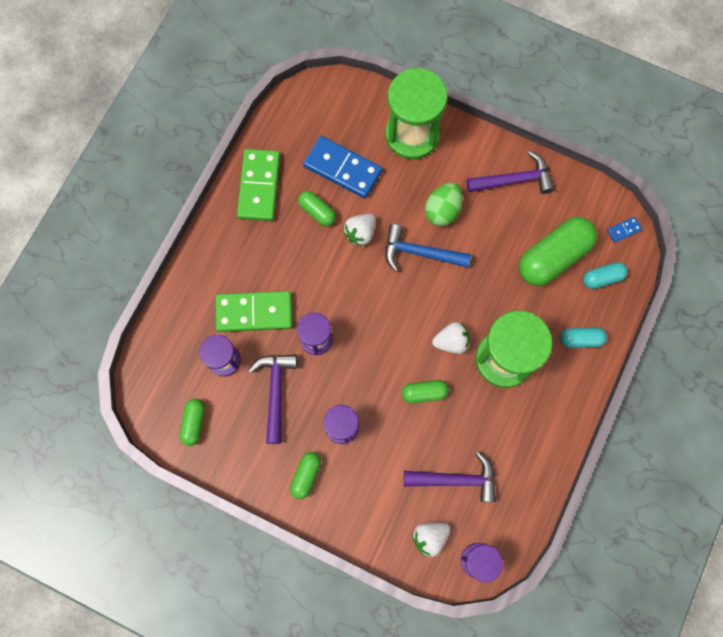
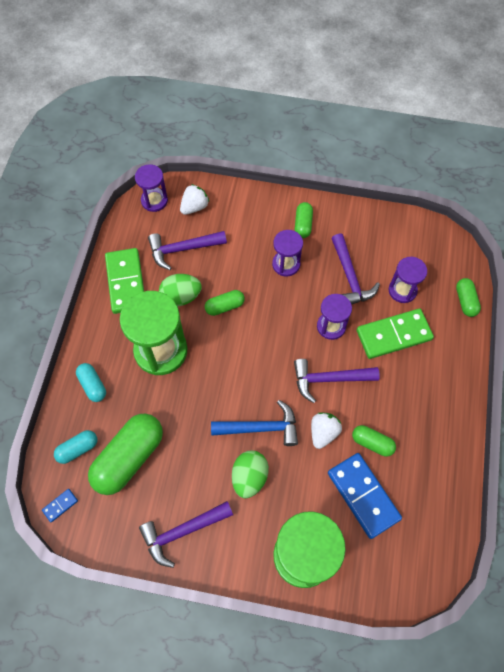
camera: 165 degrees right, 10 degrees down
green capsule [179,399,205,446] -> green capsule moved to [456,278,481,317]
green domino [237,149,280,221] -> green domino moved to [105,248,144,314]
blue domino [303,136,382,198] -> blue domino turned 45 degrees clockwise [328,453,402,539]
white strawberry [432,322,470,354] -> none
turquoise capsule [560,327,607,348] -> turquoise capsule turned 75 degrees clockwise [76,363,106,402]
none -> green egg [159,274,202,306]
none -> purple hammer [294,359,380,403]

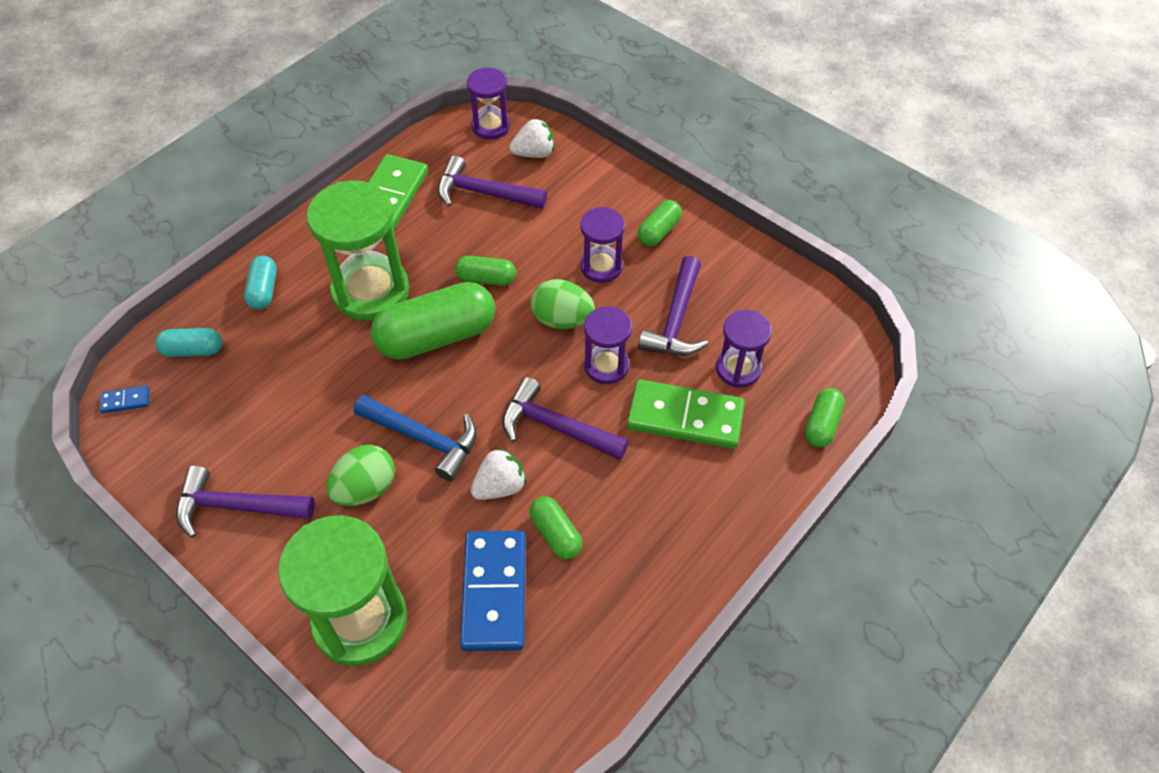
camera: 30 degrees right, 10 degrees down
green capsule [88,414,163,495] -> green capsule moved to [371,282,495,360]
green egg [159,274,202,306] -> green egg moved to [531,279,595,329]

